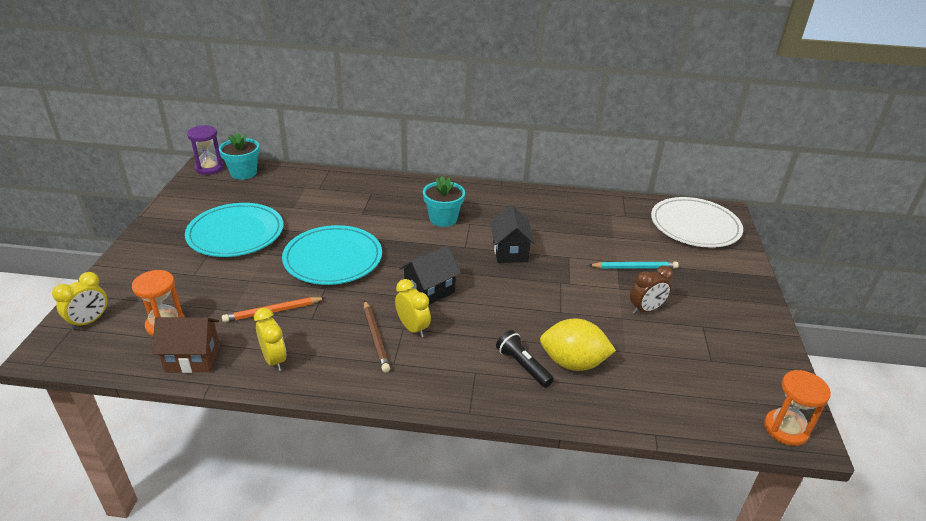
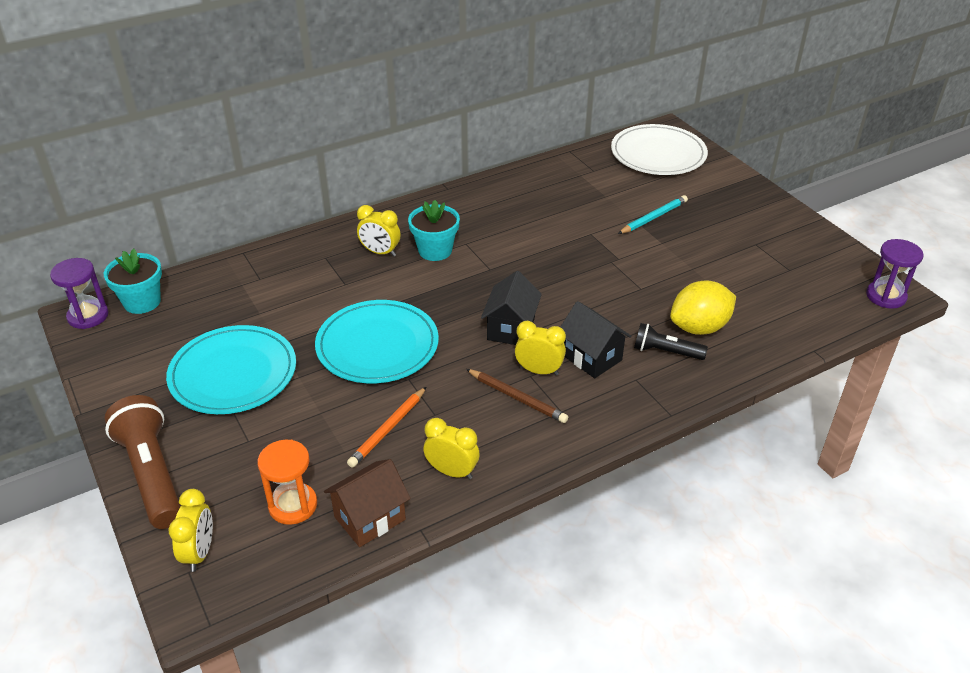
camera: 35 degrees left, 5 degrees up
black house [490,205,535,263] -> black house moved to [560,301,631,378]
brown clock [630,265,673,314] -> none
orange hourglass [764,370,831,446] -> purple hourglass [866,239,924,309]
none -> brown flashlight [105,395,181,529]
none -> yellow clock [357,205,400,257]

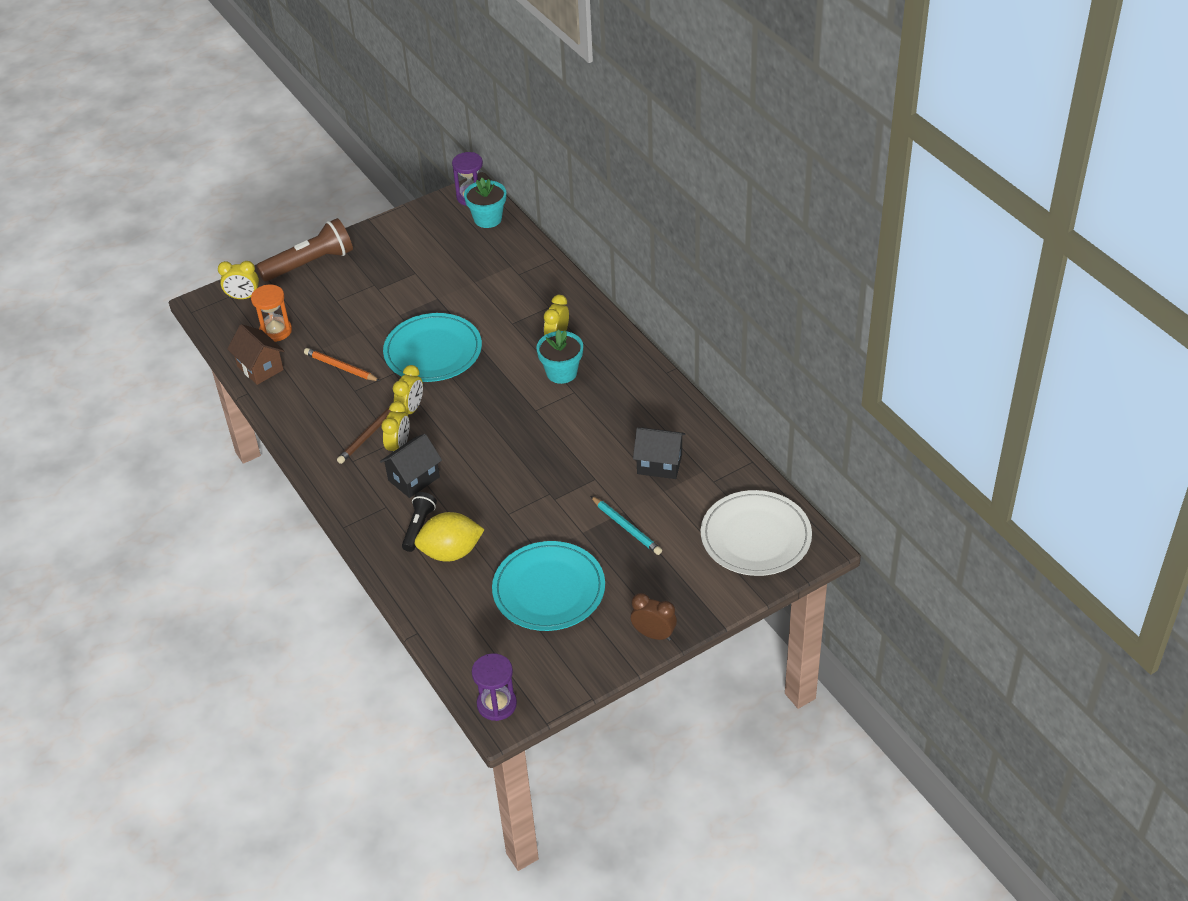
camera: 90 degrees right, 5 degrees up
turquoise plate [166,325,296,414] -> turquoise plate moved to [492,541,605,631]
yellow clock [423,418,480,479] -> yellow clock moved to [393,365,423,415]
black house [481,271,542,345] -> black house moved to [633,427,686,479]
yellow lemon [670,280,736,335] -> yellow lemon turned 75 degrees counterclockwise [414,512,485,562]
none -> brown clock [631,593,677,641]

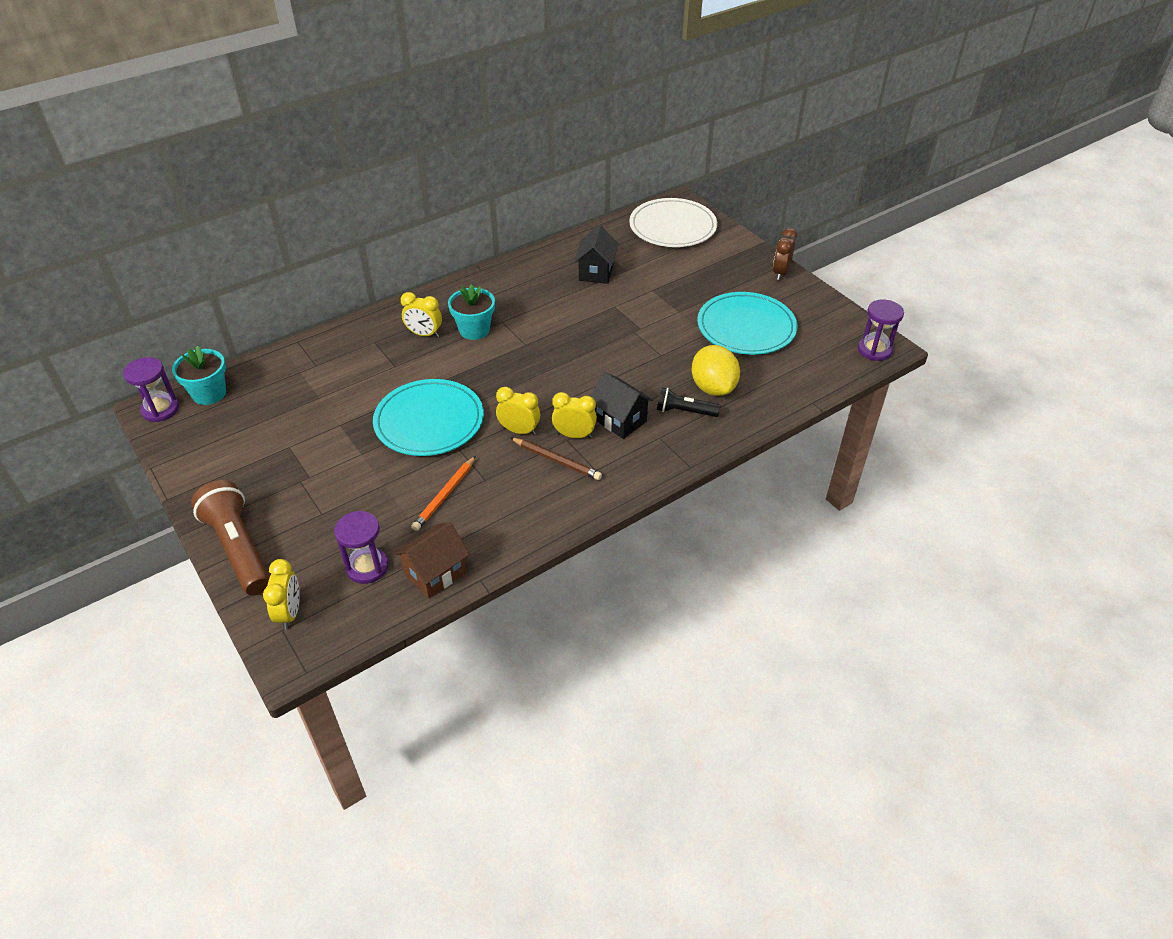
camera: 95 degrees left, 0 degrees up
orange hourglass [251,285,292,342] -> purple hourglass [334,511,389,584]
turquoise pencil [591,496,662,555] -> none

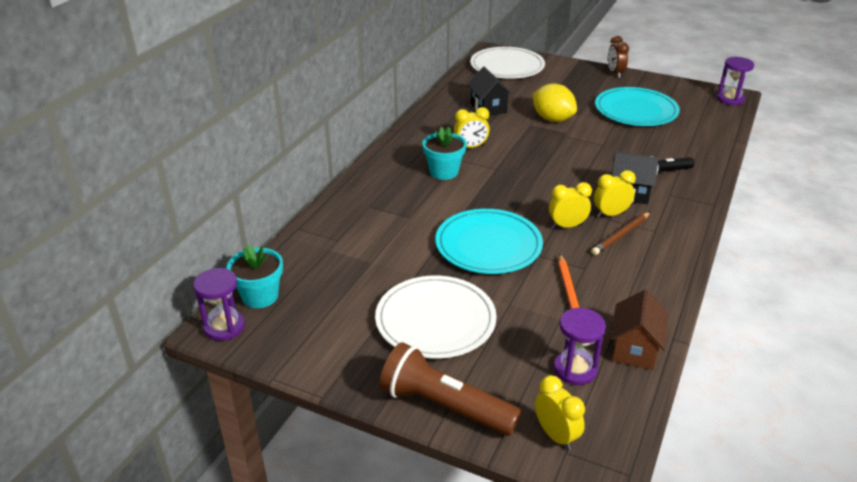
camera: 30 degrees left, 10 degrees down
yellow clock [401,292,442,338] -> yellow clock moved to [454,107,490,148]
brown pencil [511,438,602,480] -> brown pencil turned 135 degrees clockwise [591,212,650,255]
yellow lemon [692,345,740,396] -> yellow lemon moved to [532,83,577,122]
none -> white plate [375,275,497,359]

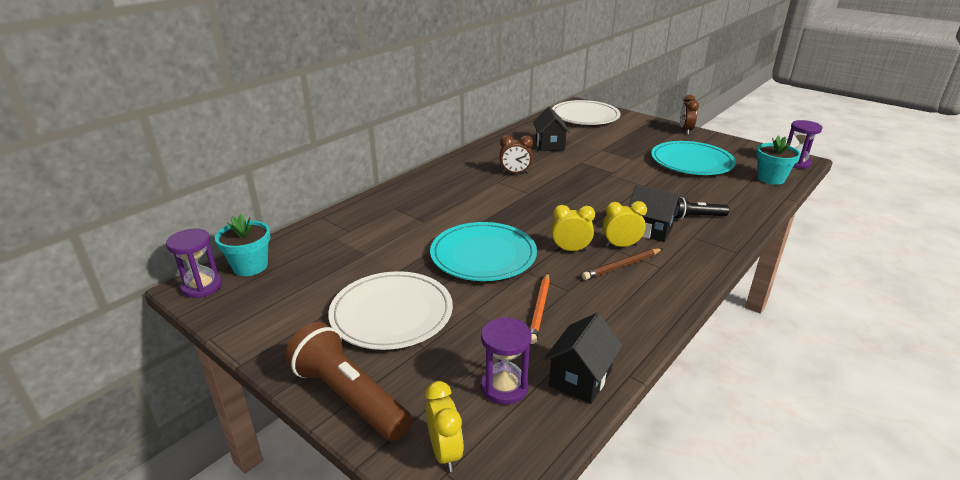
camera: 15 degrees right, 5 degrees down
turquoise flower pot [422,127,467,180] -> turquoise flower pot moved to [756,136,801,185]
yellow clock [454,107,490,148] -> brown clock [500,135,533,174]
yellow lemon [532,83,577,122] -> none
brown house [610,289,669,370] -> black house [544,313,623,404]

